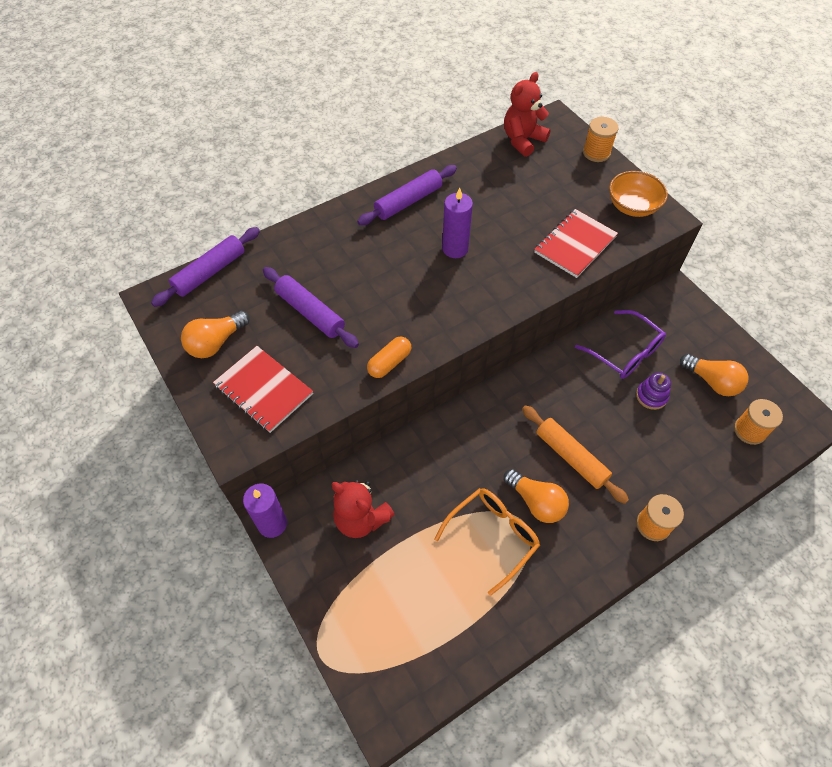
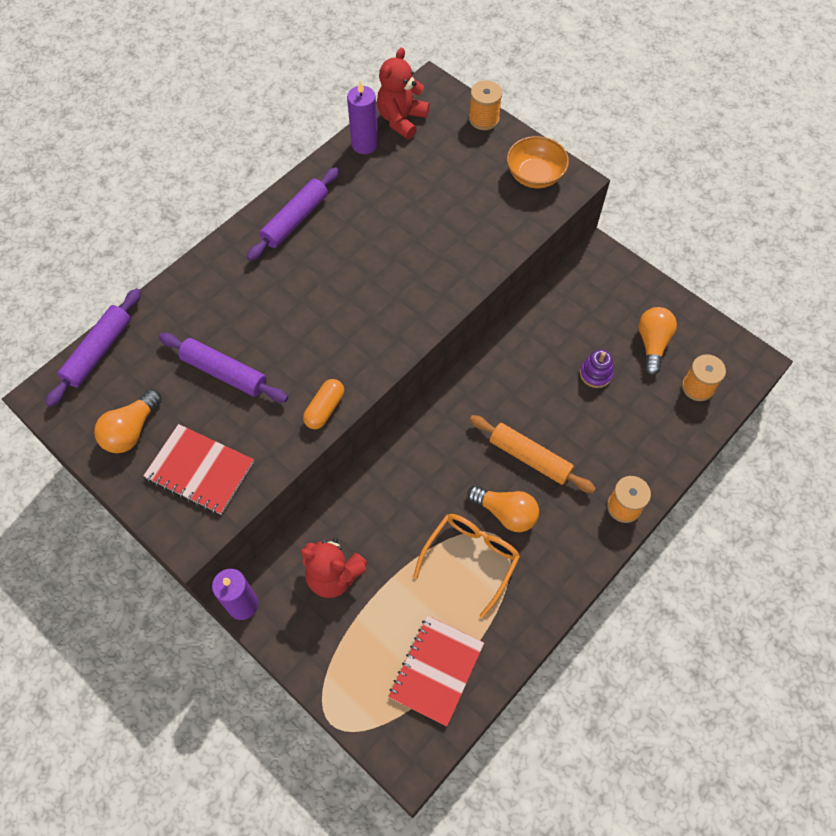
camera: 15 degrees left, 5 degrees up
purple candle [442,188,473,258] -> purple candle moved to [347,81,378,154]
red notebook [534,209,618,278] -> red notebook moved to [389,616,484,726]
purple glasses [575,310,666,379] -> none
orange light bulb [680,354,749,396] -> orange light bulb turned 105 degrees counterclockwise [639,307,677,375]

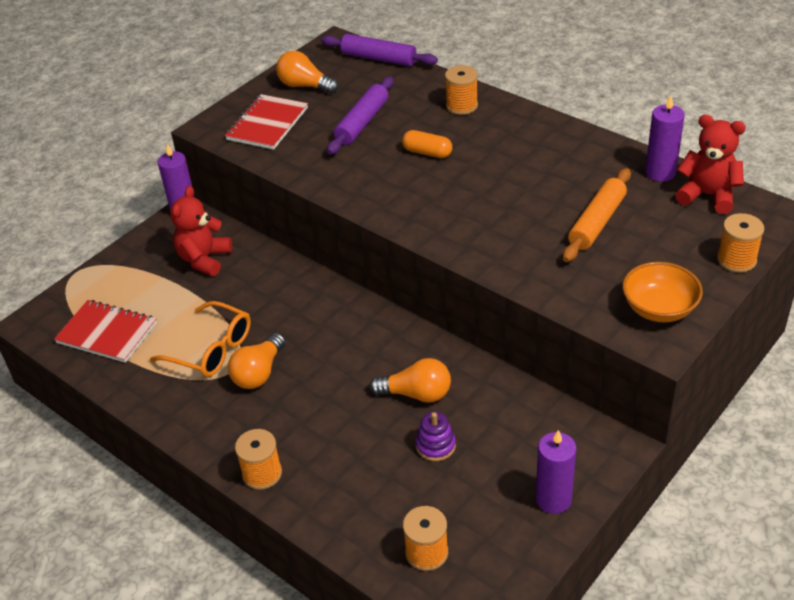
camera: 90 degrees right, 20 degrees down
purple rolling pin [247,167,339,261] -> none
orange capsule [303,379,344,429] -> orange capsule moved to [402,130,453,158]
orange rolling pin [469,415,596,493] -> orange rolling pin moved to [563,168,631,262]
orange light bulb [639,307,677,375] -> orange light bulb moved to [369,358,451,403]
none -> orange spool [445,65,478,115]
none -> purple candle [536,430,576,514]

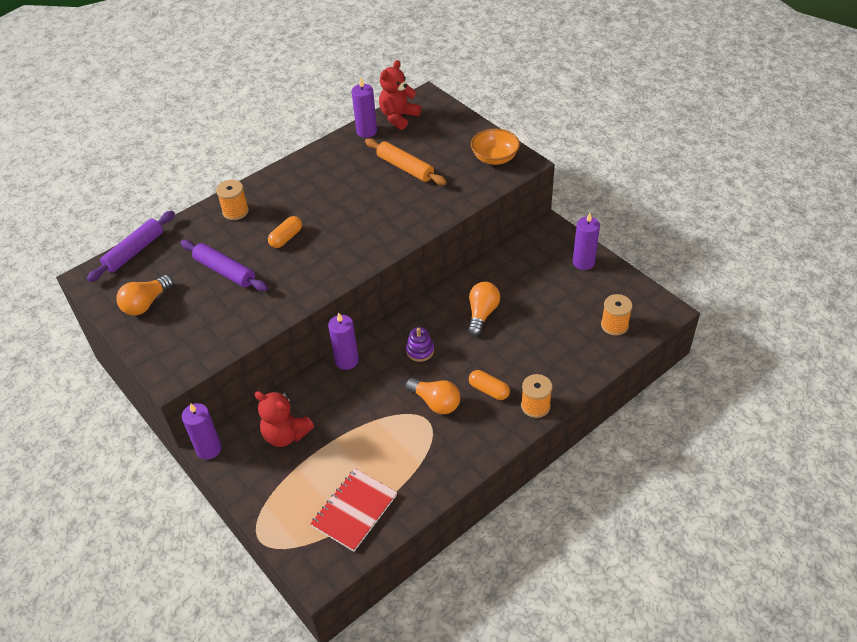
camera: 80 degrees left, 5 degrees up
orange glasses [150,301,251,377] -> none
red notebook [225,94,308,150] -> none
purple stacking toy [415,412,456,461] -> purple stacking toy moved to [406,327,434,362]
orange spool [717,213,764,273] -> none
none -> purple candle [328,313,359,370]
none -> orange capsule [469,370,510,400]

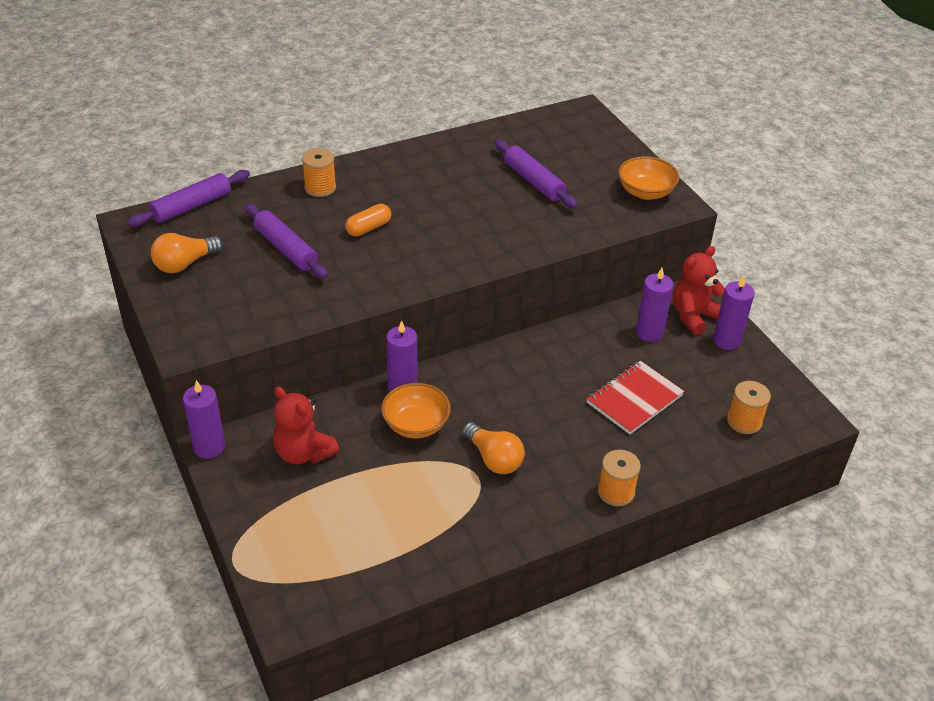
camera: 10 degrees right, 5 degrees down
red notebook [310,469,397,552] -> red notebook moved to [587,361,684,434]
purple candle [352,78,377,138] -> purple candle moved to [636,268,674,342]
orange rolling pin [365,138,447,185] -> purple rolling pin [495,139,578,209]
red teddy bear [379,60,421,130] -> red teddy bear moved to [673,246,725,335]
purple stacking toy [406,327,434,362] -> none
orange light bulb [468,282,500,336] -> none
orange capsule [469,370,510,400] -> none
none -> orange bowl [381,383,451,438]

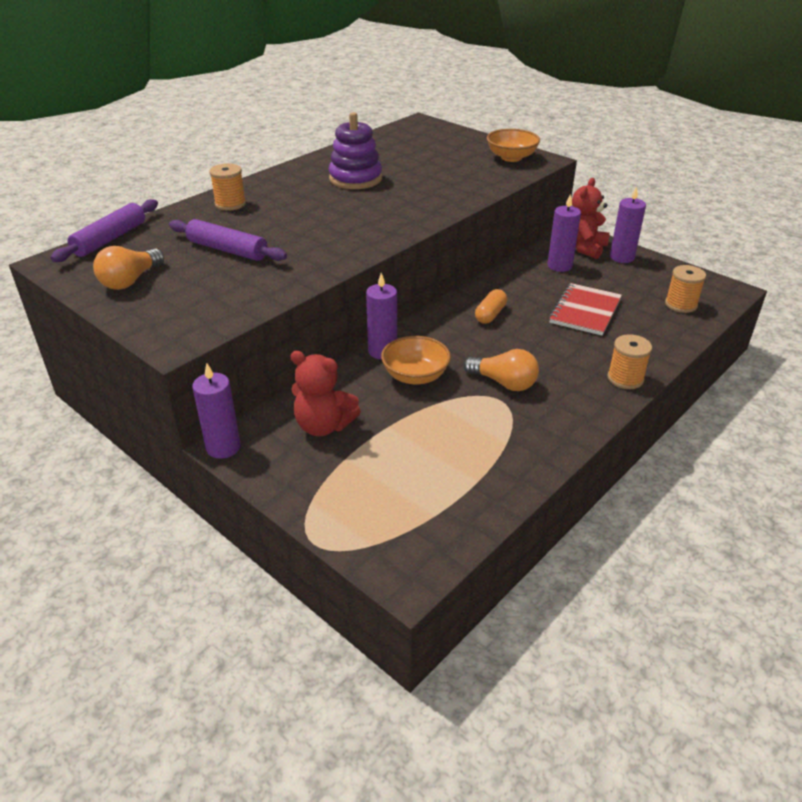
camera: 20 degrees left, 5 degrees down
orange capsule [345,204,391,236] -> orange capsule moved to [475,289,507,324]
purple rolling pin [495,139,578,209] -> none
none -> purple stacking toy [329,112,382,189]

